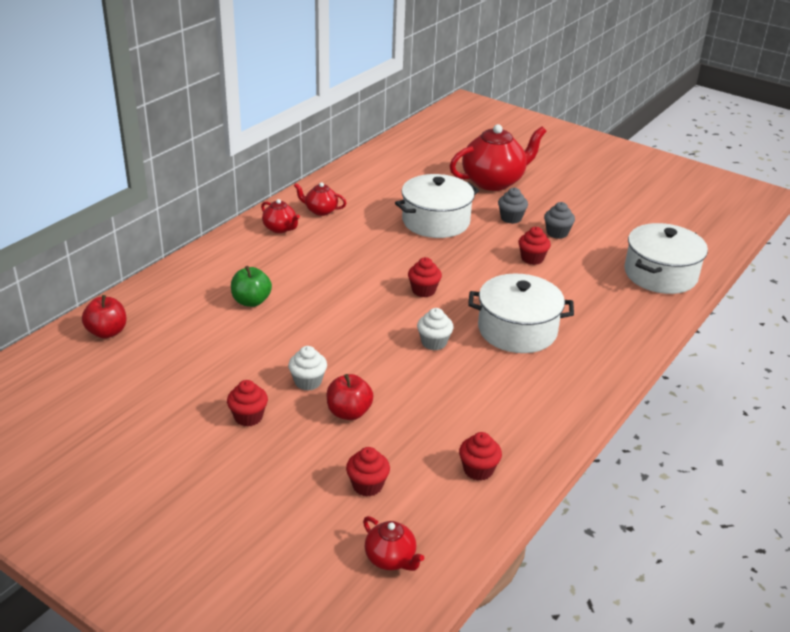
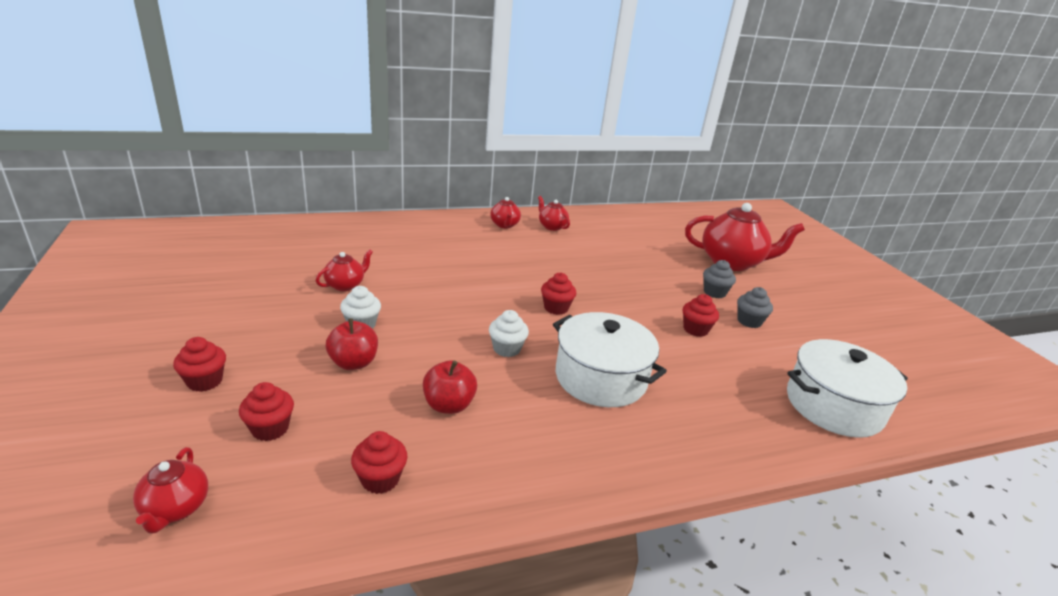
camera: 35 degrees right, 5 degrees down
red apple [82,295,126,339] -> red apple moved to [423,360,477,414]
red cupcake [227,380,268,427] -> red cupcake moved to [173,337,226,392]
green apple [231,266,272,307] -> none
white pot [395,174,479,238] -> none
none -> red teapot [316,249,373,291]

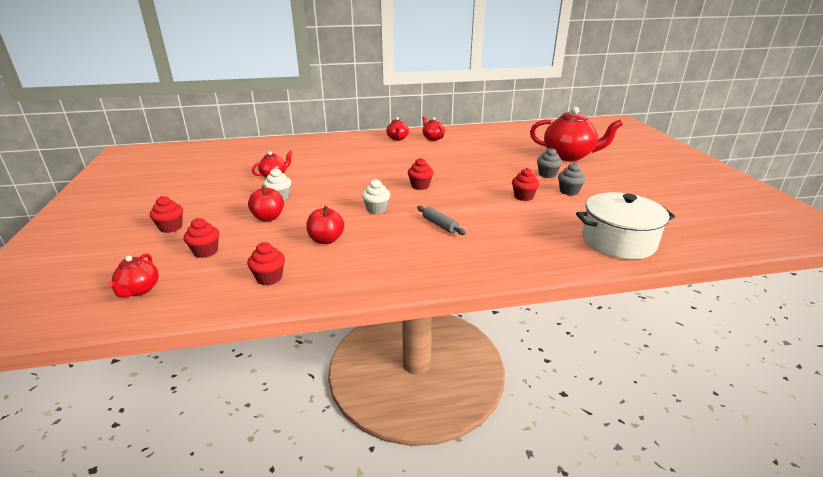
camera: 10 degrees right, 0 degrees up
white pot [553,312,667,407] -> grey rolling pin [417,206,466,235]

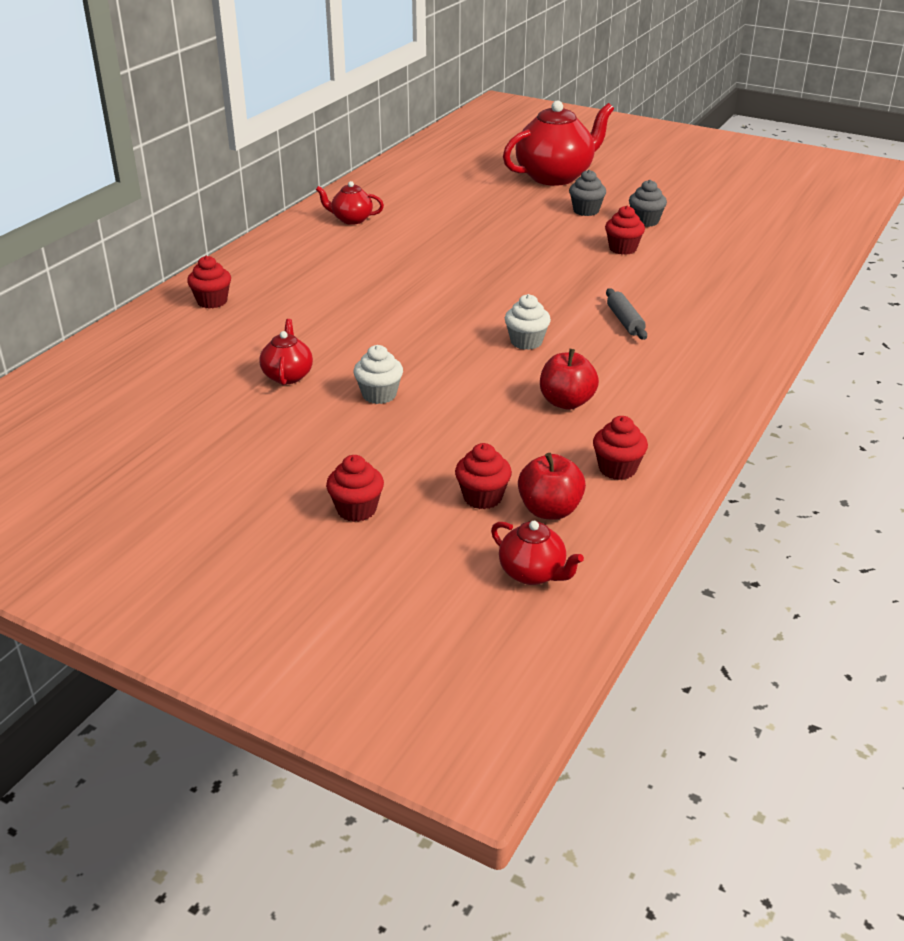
camera: 50 degrees left, 5 degrees up
red apple [248,185,284,221] -> red apple moved to [518,453,586,520]
red teapot [386,117,409,141] -> none
red cupcake [408,158,433,190] -> red cupcake moved to [187,256,231,308]
grey rolling pin [417,206,466,235] -> grey rolling pin turned 75 degrees clockwise [606,288,647,340]
white pot [576,192,675,259] -> none

